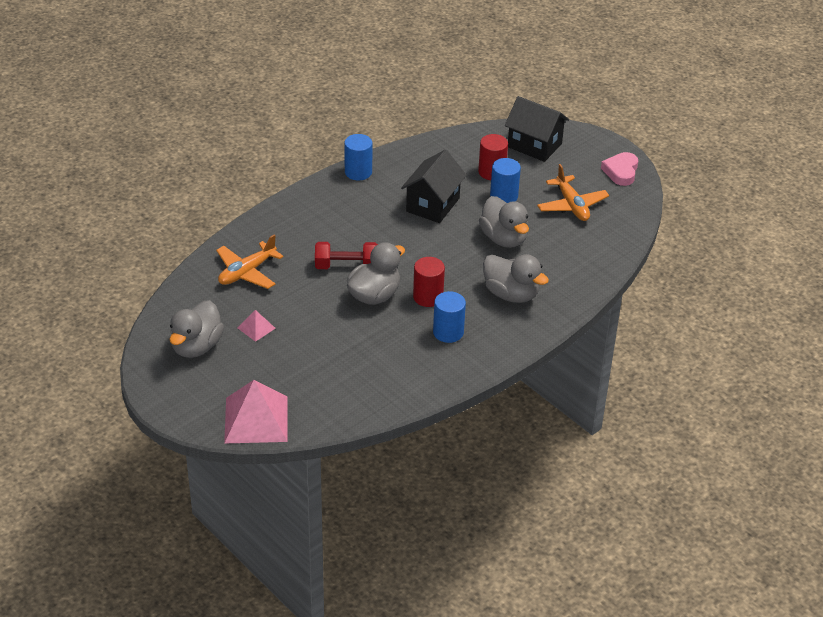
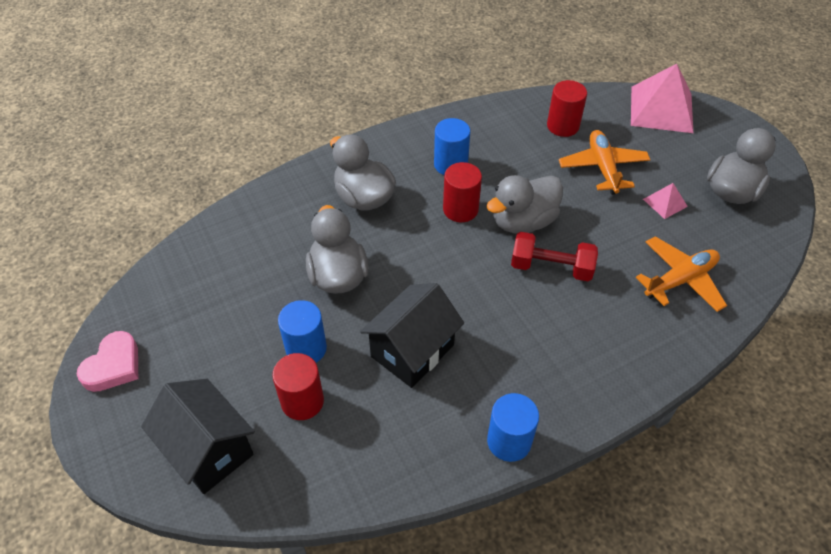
camera: 165 degrees left, 10 degrees up
orange plane [537,164,609,221] -> orange plane moved to [559,130,650,195]
none -> red cylinder [547,80,587,137]

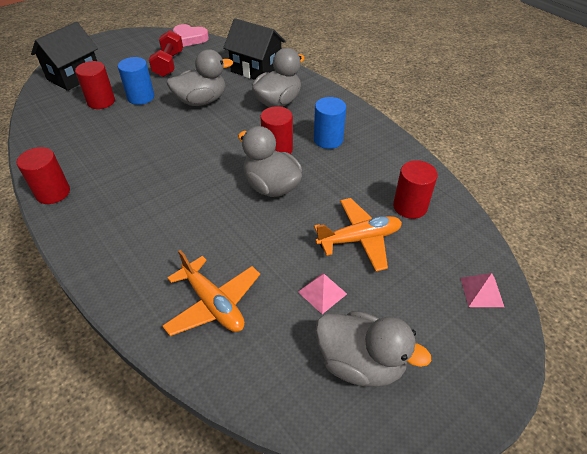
camera: 80 degrees right, 5 degrees down
pink heart [77,331,138,392] -> pink heart moved to [173,24,209,47]
black house [360,283,464,388] -> black house moved to [223,18,286,80]
blue cylinder [487,393,539,462] -> red cylinder [17,147,70,204]
red dumbbell [511,232,598,281] -> red dumbbell moved to [149,30,183,77]
pink pyramid [631,64,693,133] -> pink pyramid [461,273,504,307], size x0.47

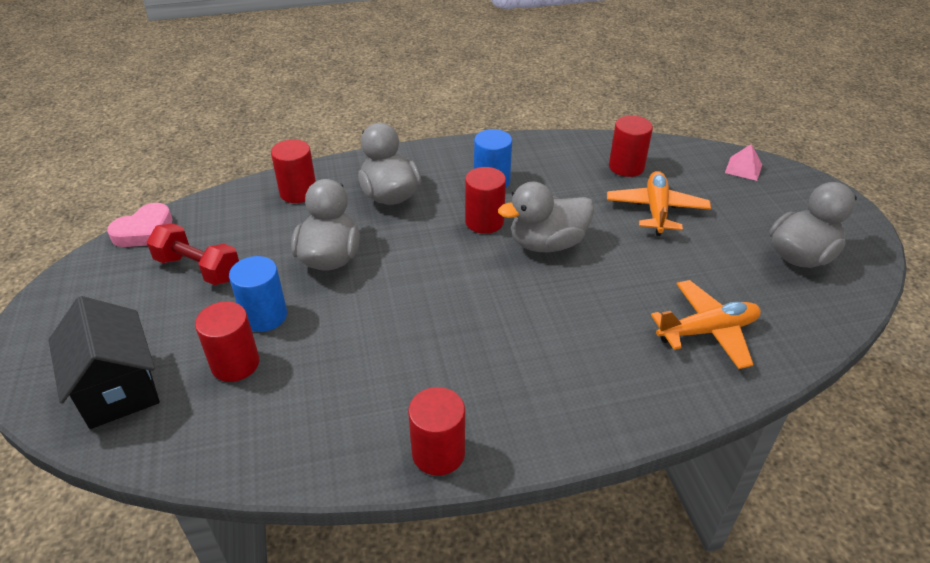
camera: 65 degrees left, 5 degrees down
black house [223,18,286,80] -> red cylinder [271,139,316,203]
pink pyramid [298,273,347,314] -> none

